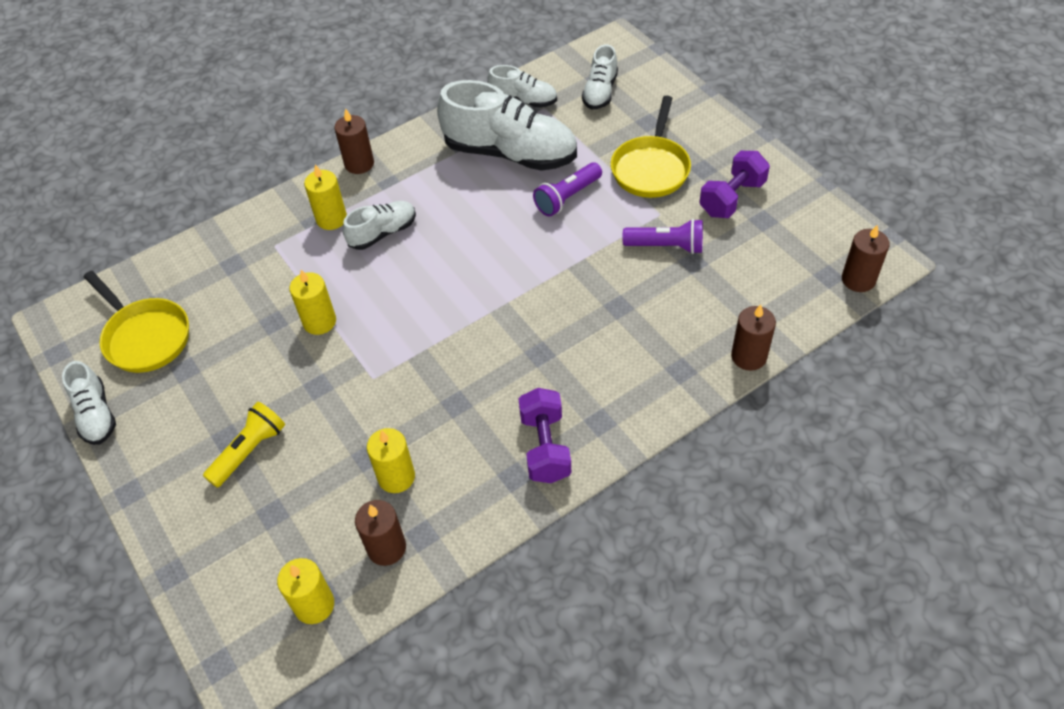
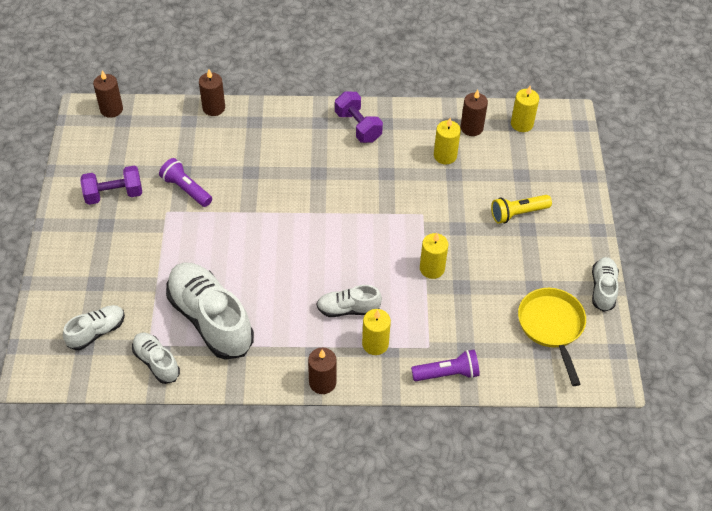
camera: 150 degrees left, 0 degrees up
purple dumbbell [518,388,571,483] -> purple dumbbell turned 60 degrees counterclockwise [335,91,383,143]
purple flashlight [533,162,602,216] -> purple flashlight moved to [411,350,480,381]
yellow pan [611,96,691,198] -> none

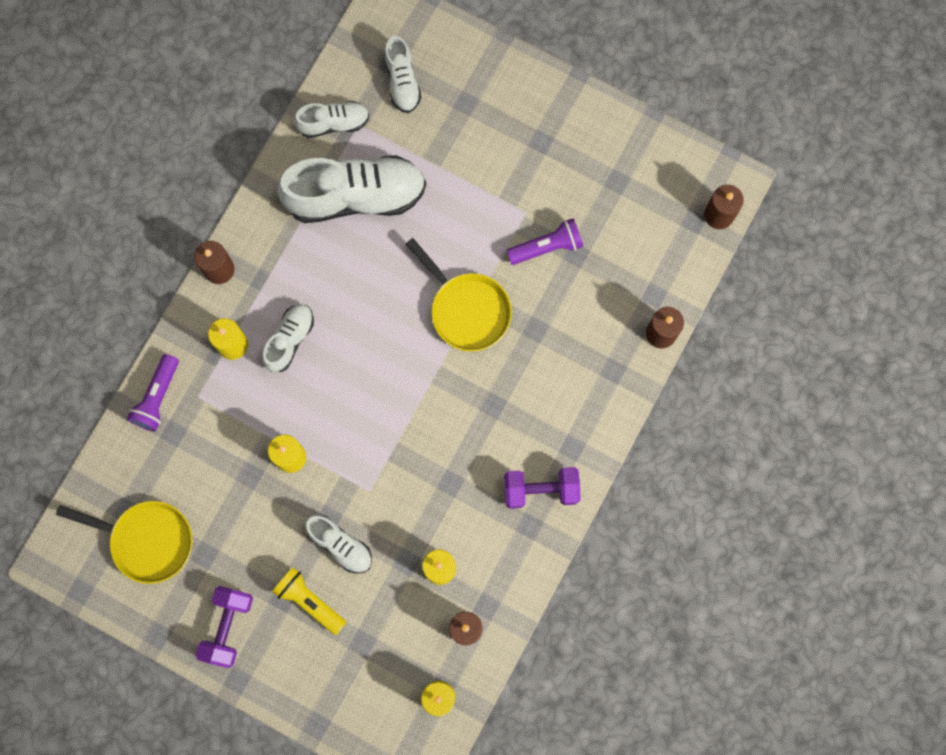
camera: 120 degrees right, 25 degrees up
purple dumbbell [81,165,142,205] -> purple dumbbell moved to [195,586,253,668]
yellow flashlight [491,195,552,224] -> yellow flashlight turned 60 degrees counterclockwise [272,567,346,635]
white shoe [592,257,619,312] -> white shoe moved to [305,514,372,574]
none -> yellow pan [406,238,512,352]

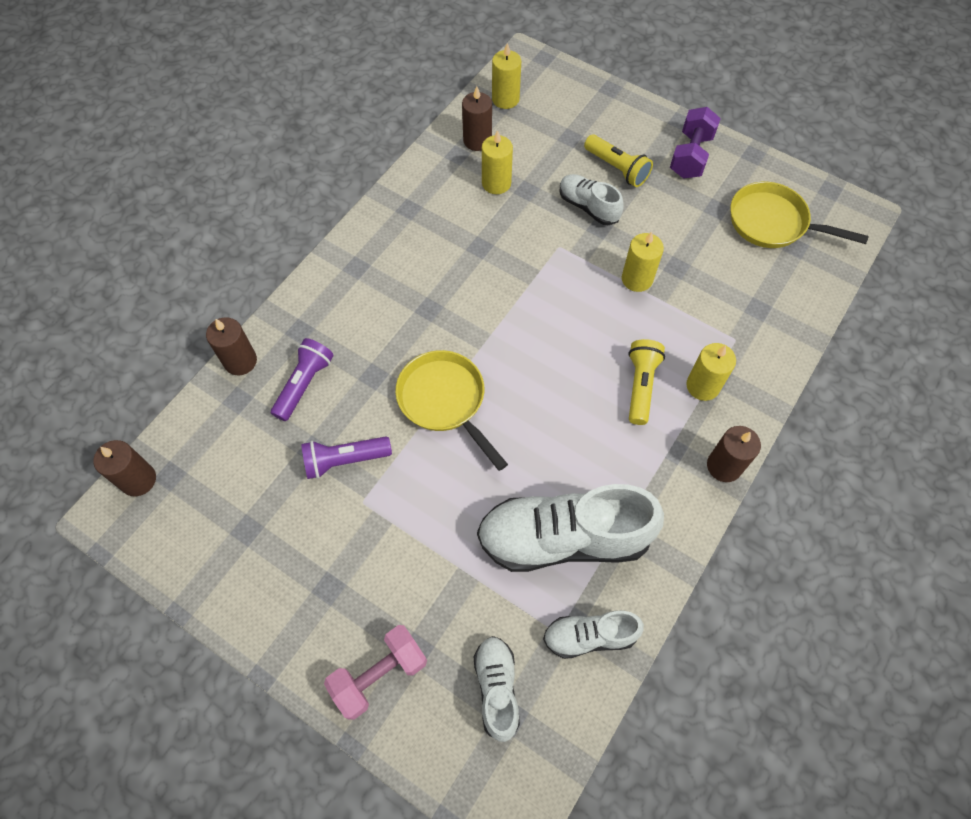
camera: 175 degrees left, 15 degrees down
purple flashlight [127,354,179,431] -> purple flashlight moved to [271,338,334,421]
white shoe [262,304,314,372] -> yellow flashlight [629,339,665,425]
purple dumbbell [504,467,581,509] -> none
none -> pink dumbbell [324,625,427,720]

